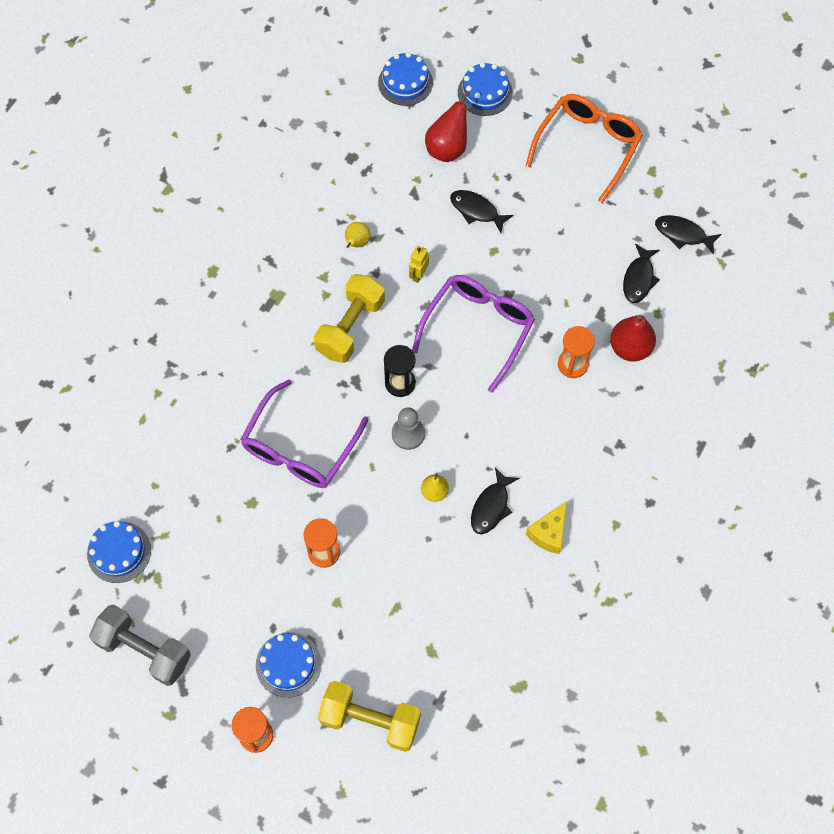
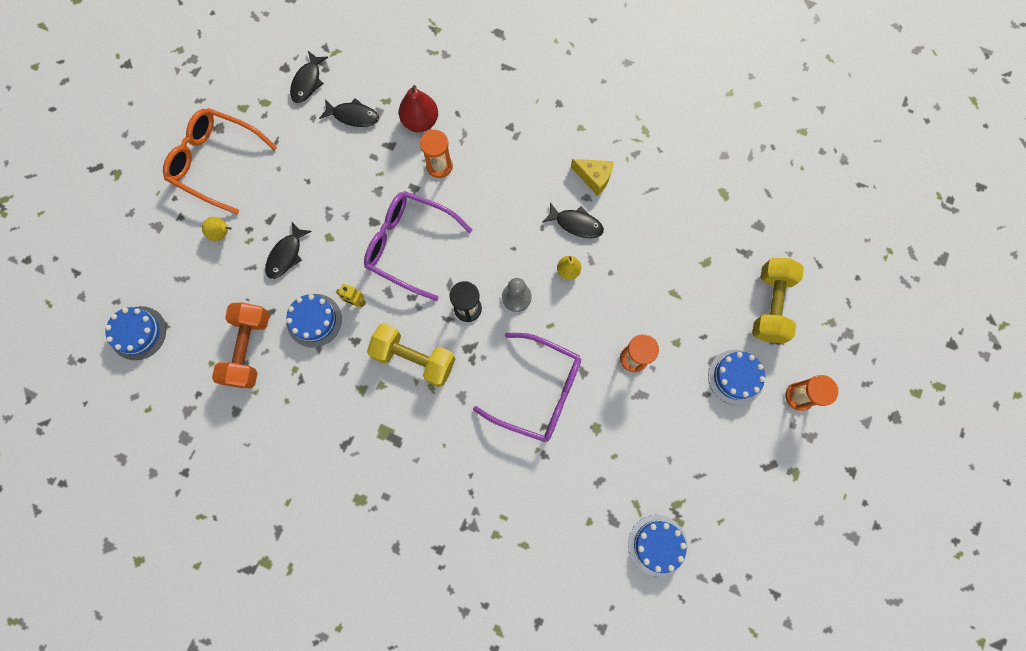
camera: 95 degrees left, 10 degrees up
grey dumbbell [89,604,191,686] -> none
yellow pear [345,222,370,248] -> yellow pear moved to [202,217,232,241]
red pear [425,91,469,162] -> none
blue cake [458,62,513,116] -> blue cake moved to [286,294,342,347]
none -> orange dumbbell [212,303,269,388]

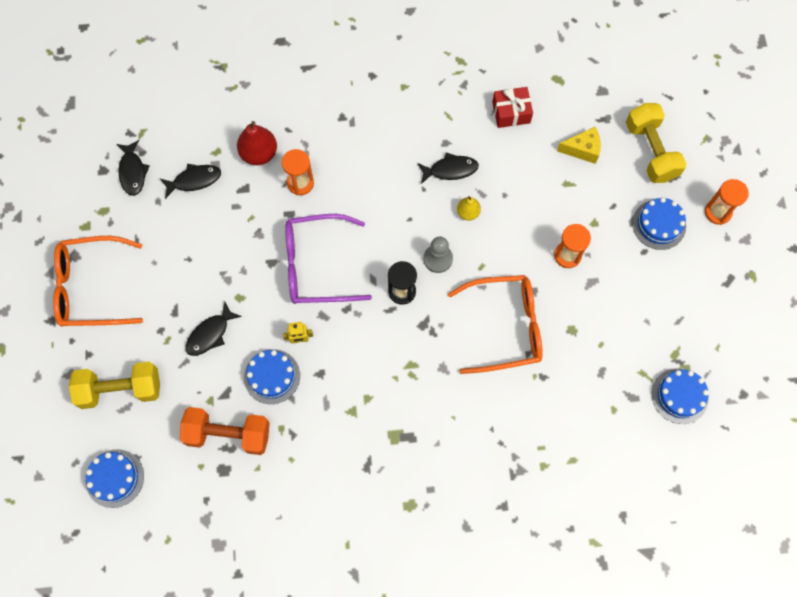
camera: 30 degrees left, 5 degrees down
yellow pear [202,217,232,241] -> none
orange dumbbell [212,303,269,388] -> orange dumbbell turned 60 degrees counterclockwise [180,407,270,455]
black fish [265,222,312,279] -> black fish turned 45 degrees clockwise [186,302,242,356]
yellow dumbbell [367,323,455,387] -> yellow dumbbell moved to [69,362,160,409]
purple glasses [473,333,581,442] -> orange glasses [448,275,543,374]
yellow cheese [571,159,614,196] -> yellow cheese moved to [557,127,601,164]
none -> red gift [492,87,533,128]

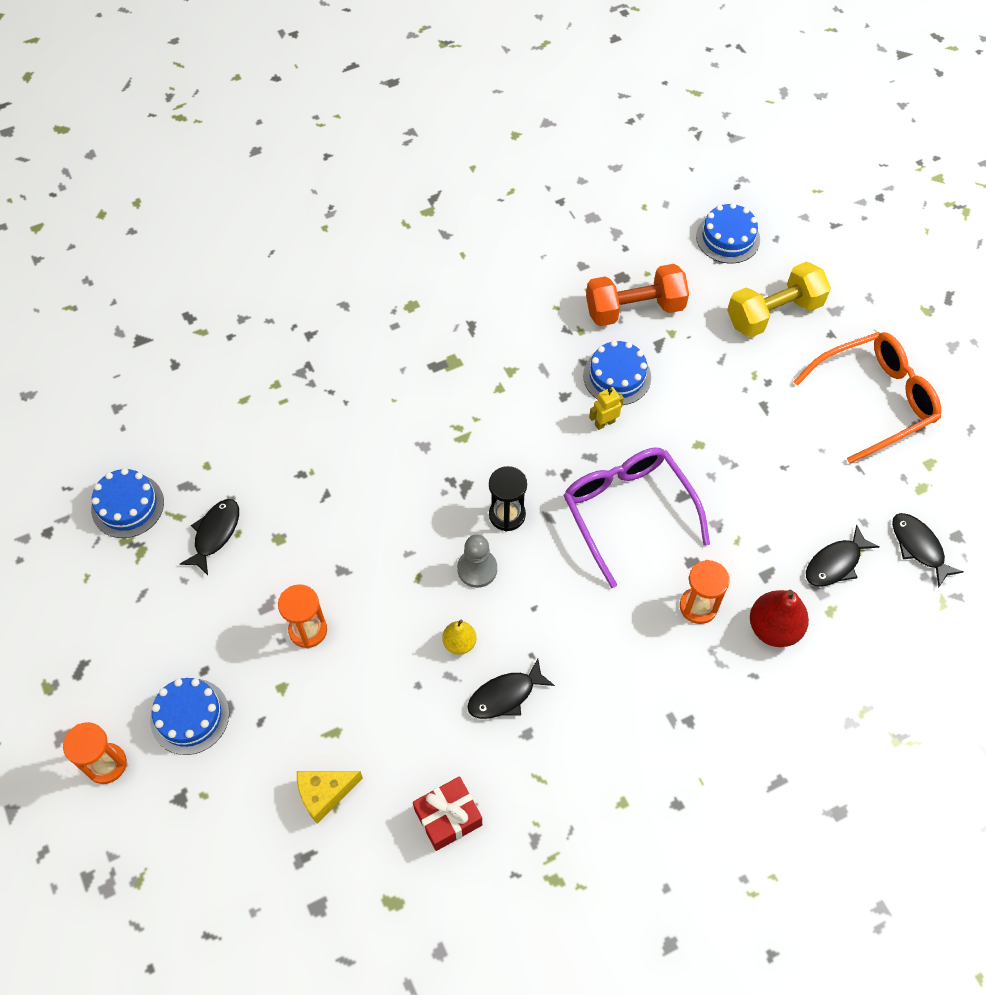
camera: 160 degrees right, 10 degrees down
black fish [186,302,242,356] -> black fish moved to [180,499,239,575]
purple glasses [285,214,372,304] -> purple glasses turned 90 degrees counterclockwise [563,447,710,588]
orange glasses [448,275,543,374] -> none
yellow dumbbell [626,103,687,183] -> none

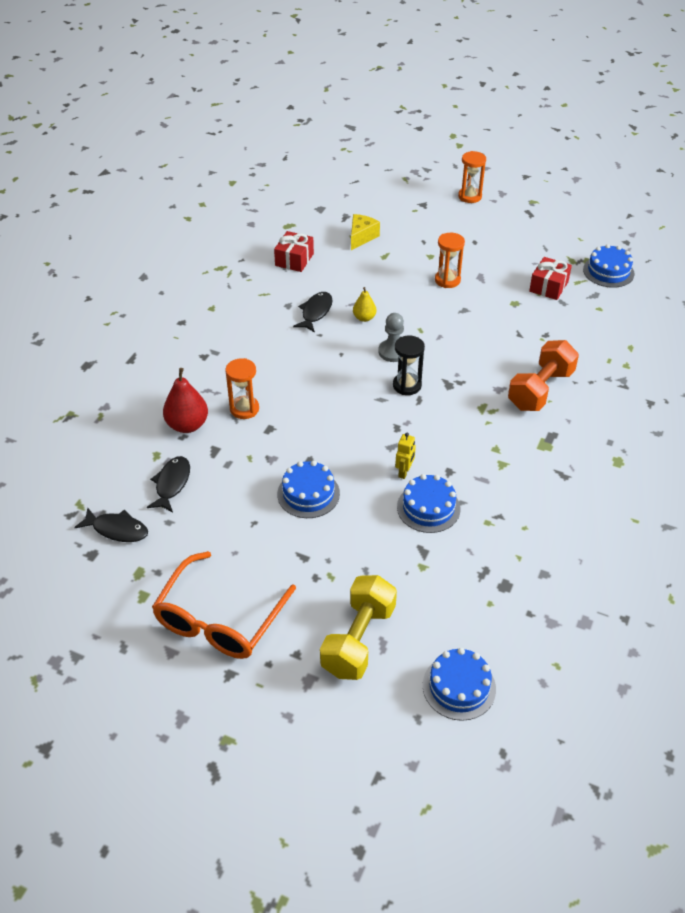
camera: 140 degrees right, 15 degrees down
blue cake [150,678,229,755] -> blue cake moved to [277,460,340,518]
black fish [180,499,239,575] -> red gift [529,257,572,300]
purple glasses [563,447,710,588] -> none
orange dumbbell [586,264,689,326] -> orange dumbbell moved to [508,340,579,411]

